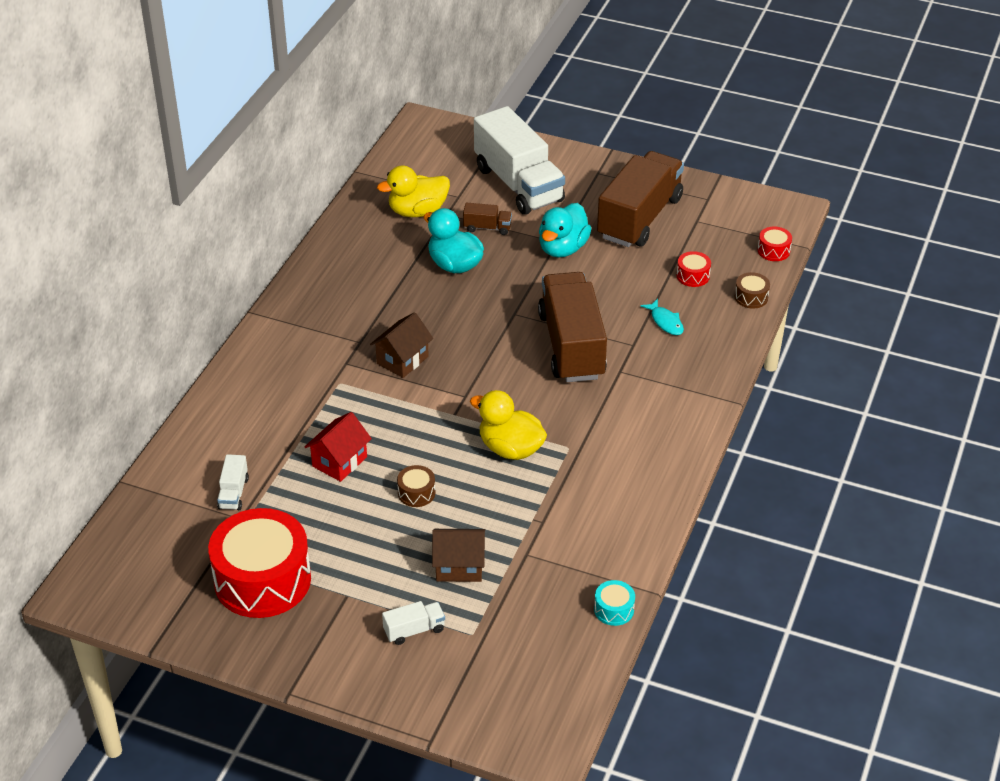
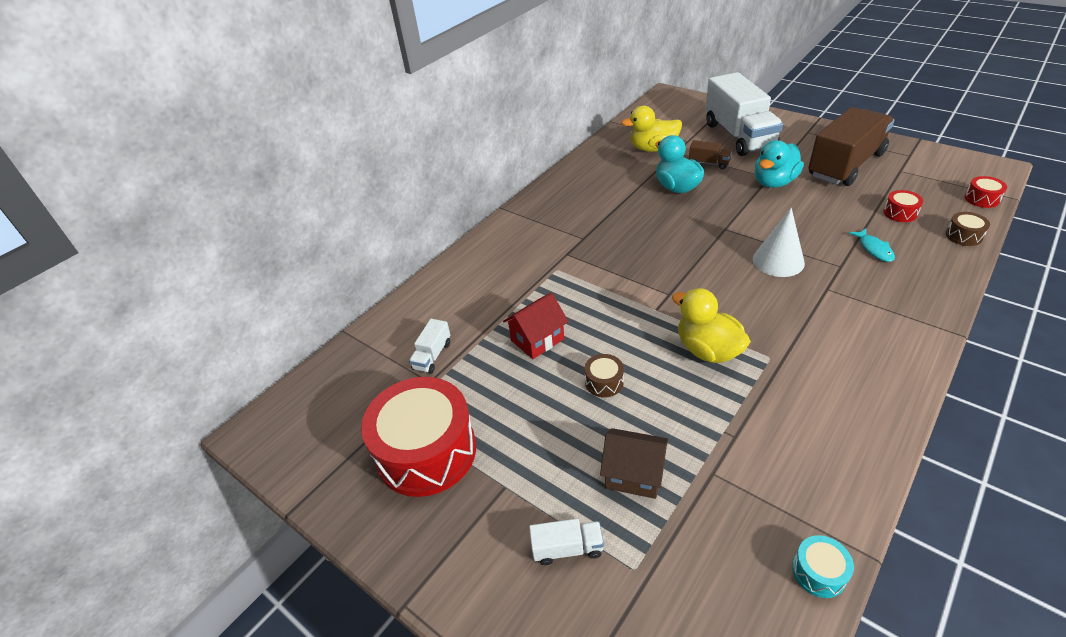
camera: 20 degrees right, 0 degrees up
brown house [370,312,433,378] -> none
brown truck [538,272,607,382] -> white cone [753,208,805,277]

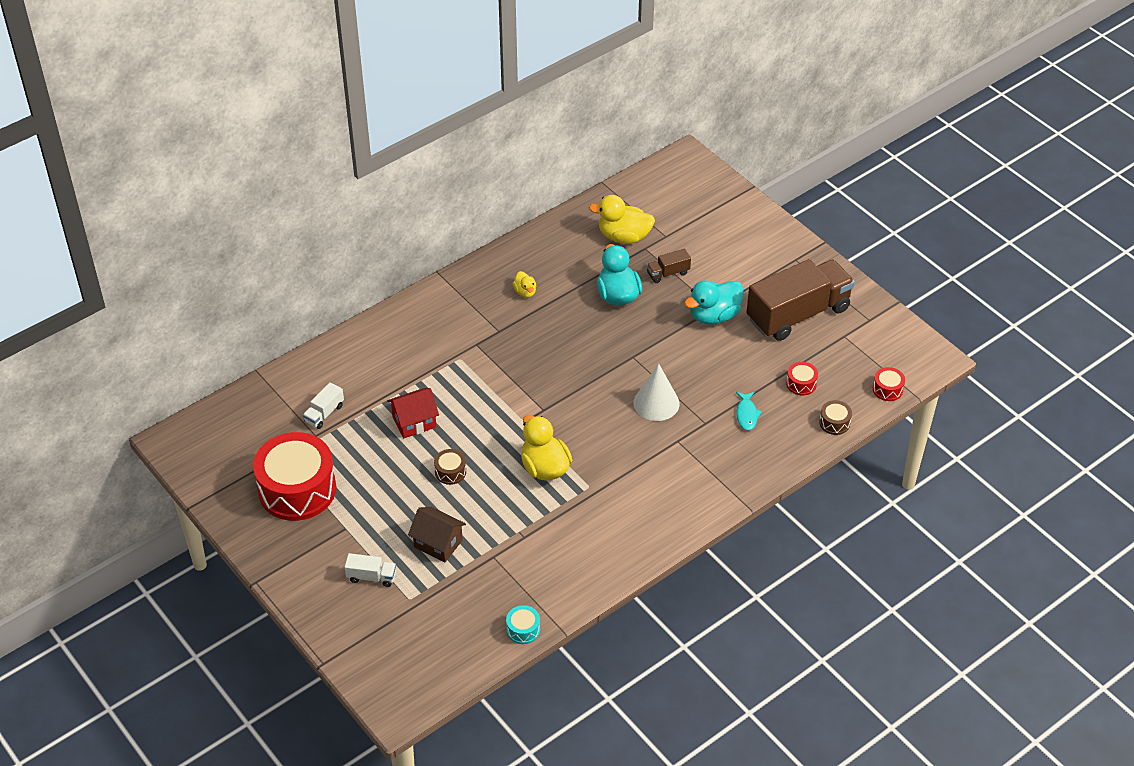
camera: 10 degrees right, 5 degrees up
brown truck [689,140,732,169] -> brown truck turned 120 degrees clockwise [646,249,691,283]
white truck [705,72,783,156] -> none
none -> yellow duck [513,271,536,298]

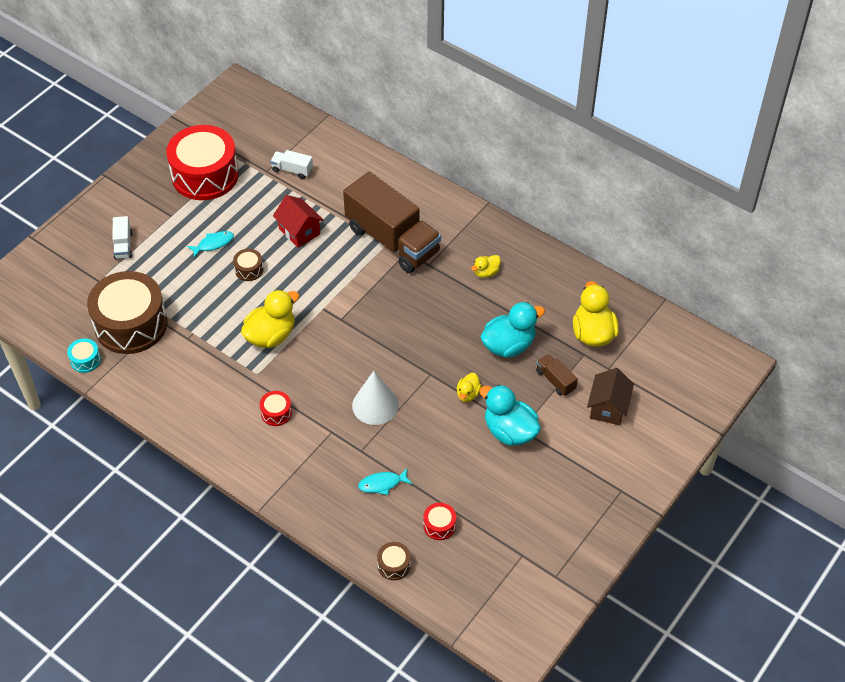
camera: 75 degrees right, 5 degrees up
brown house [408,507,466,562] -> brown house moved to [587,368,634,425]
brown truck [747,259,855,341] -> brown truck moved to [343,172,441,273]
red drum [873,367,905,401] -> red drum moved to [260,391,292,426]
none -> brown drum [87,271,167,354]
none -> turquoise fish [187,231,234,258]
none -> yellow duck [457,373,482,402]

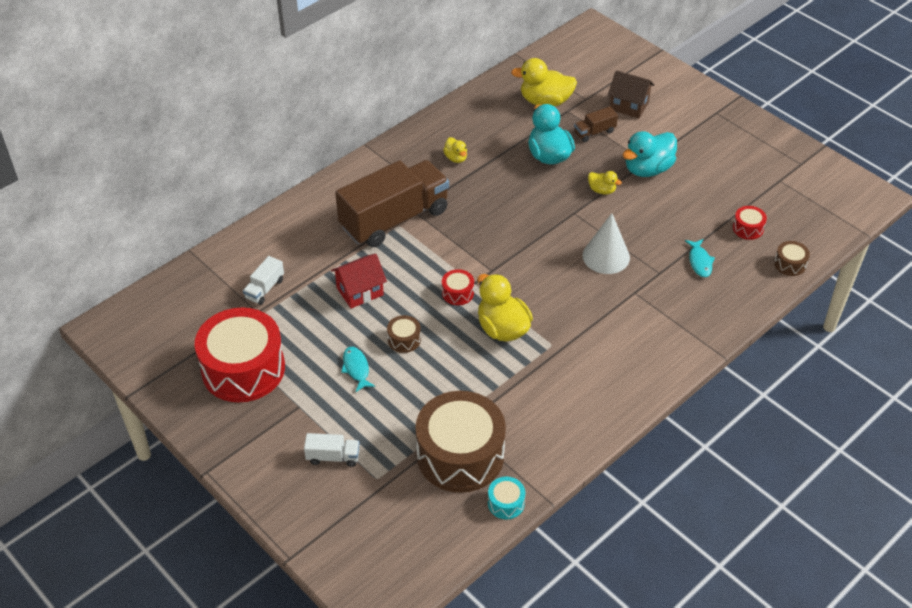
camera: 80 degrees left, 5 degrees down
red drum [260,391,292,426] -> red drum moved to [442,269,474,305]

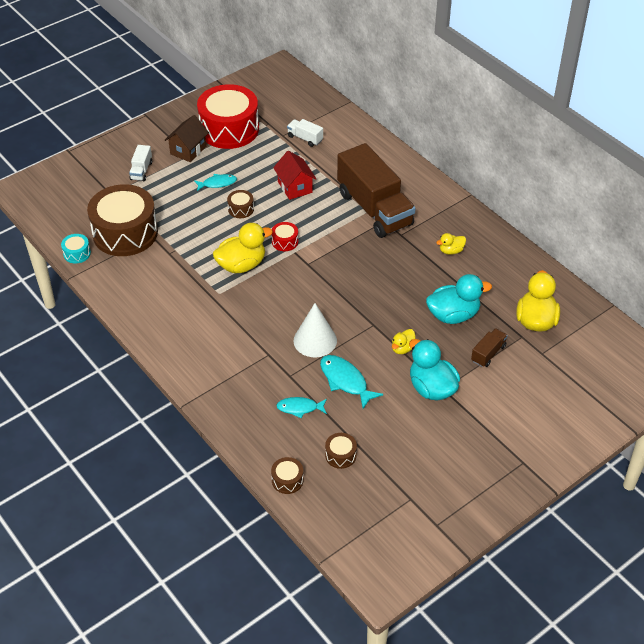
camera: 95 degrees right, 0 degrees up
brown truck [574,107,618,142] -> brown truck turned 60 degrees clockwise [471,328,508,367]
brown house [608,70,654,118] -> brown house moved to [165,115,209,162]
red drum [733,206,767,240] -> brown drum [325,433,357,469]
none -> turquoise fish [320,355,383,409]

